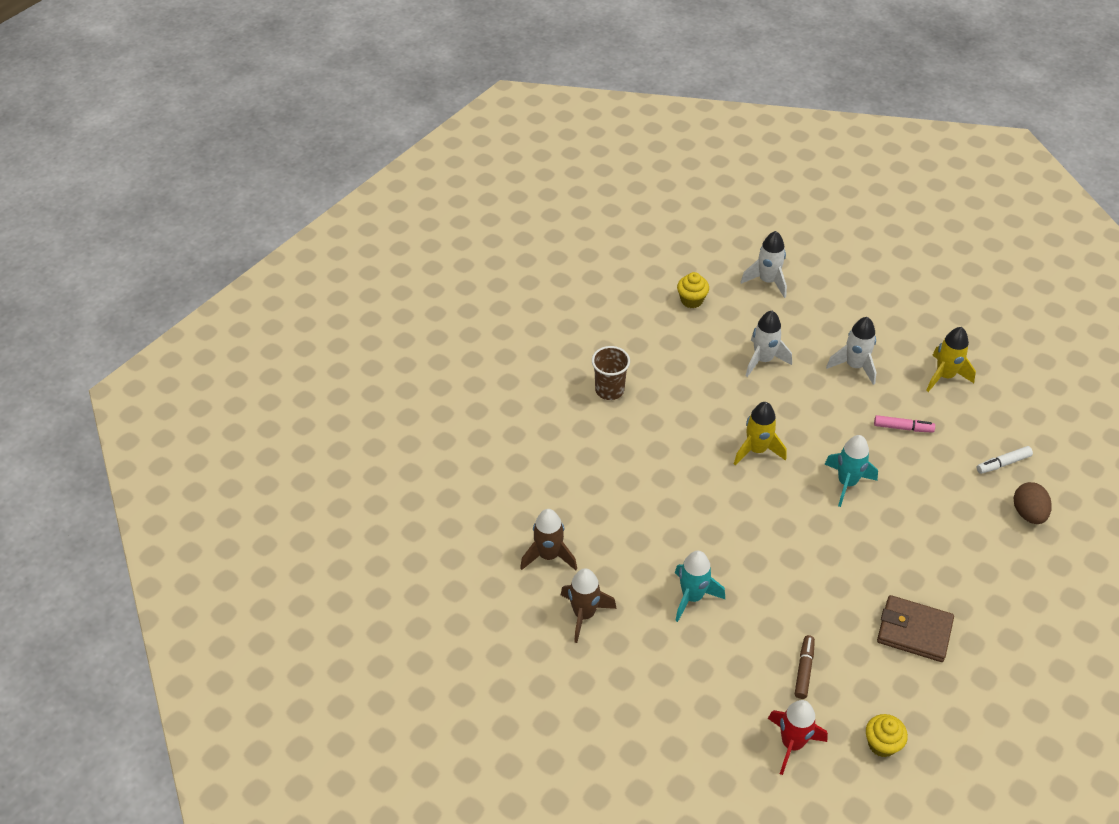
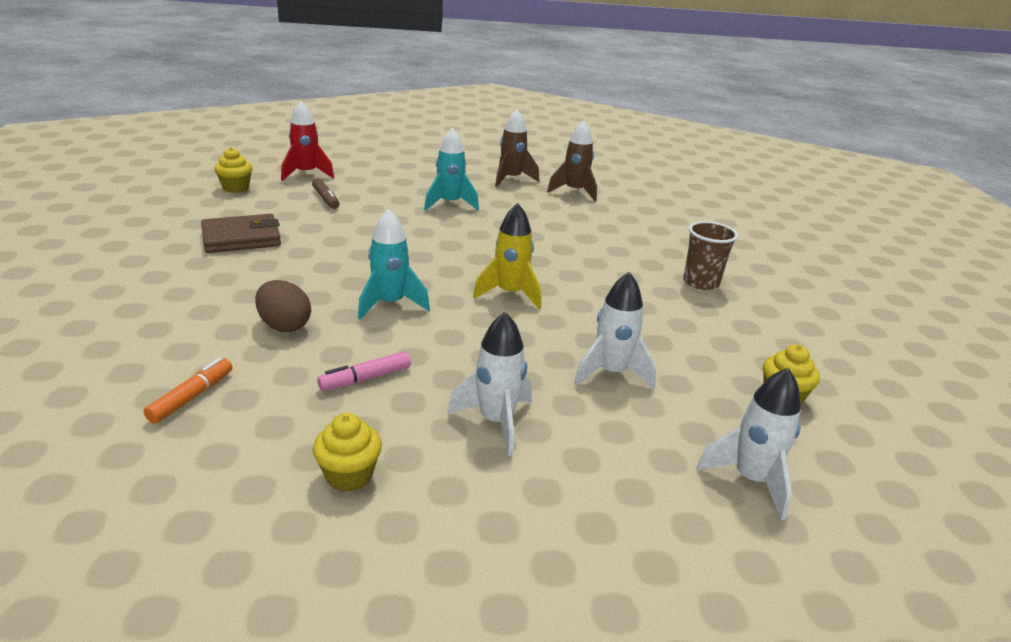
camera: 135 degrees right, 20 degrees down
yellow rocket [926,327,976,392] -> yellow cupcake [313,413,382,492]
white marker [977,446,1033,474] -> orange marker [144,358,232,424]
brown egg [1014,482,1052,524] -> brown egg moved to [255,280,311,332]

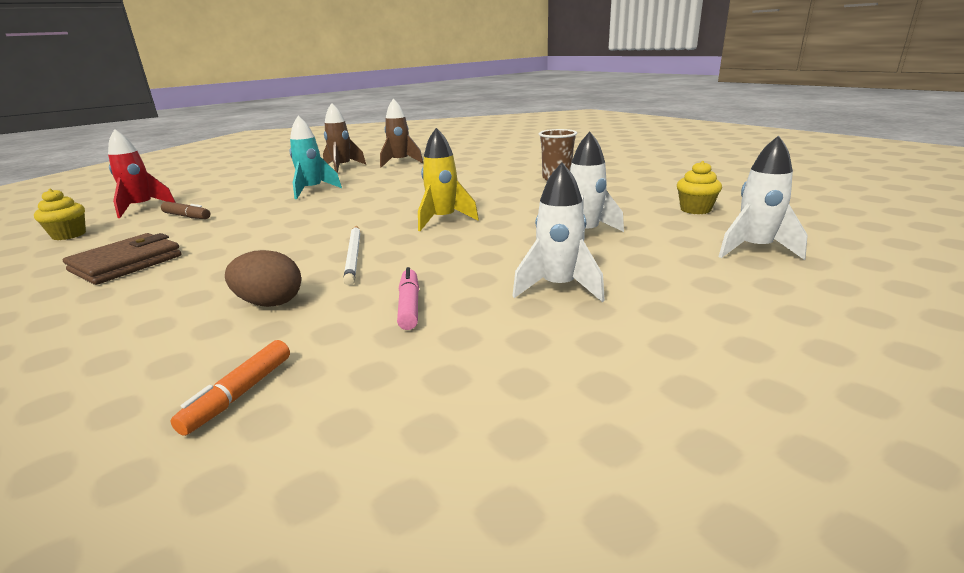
camera: 30 degrees left, 5 degrees down
orange marker [144,358,232,424] -> orange marker turned 150 degrees counterclockwise [171,340,290,436]
yellow cupcake [313,413,382,492] -> none
pink marker [317,351,411,391] -> pink marker turned 150 degrees clockwise [397,267,419,330]
turquoise rocket [358,209,430,319] -> white pencil [343,226,360,285]

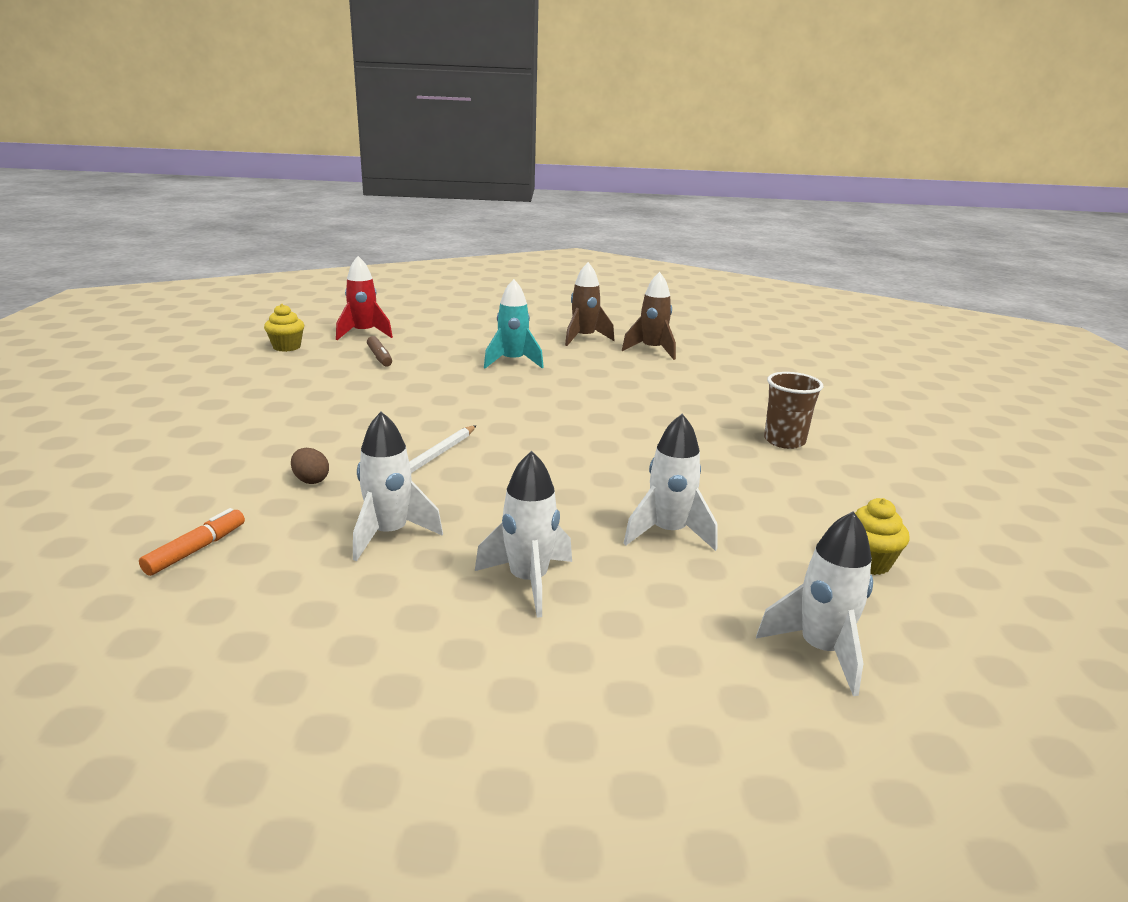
camera: 35 degrees right, 0 degrees up
brown wallet [63,233,182,285] -> none
orange marker [171,340,290,436] -> orange marker turned 150 degrees clockwise [139,508,245,576]
brown egg [225,250,301,307] -> brown egg [291,448,329,484], size x0.65
pink marker [397,267,419,330] -> white rocket [353,412,443,561]
yellow rocket [418,128,479,231] -> none

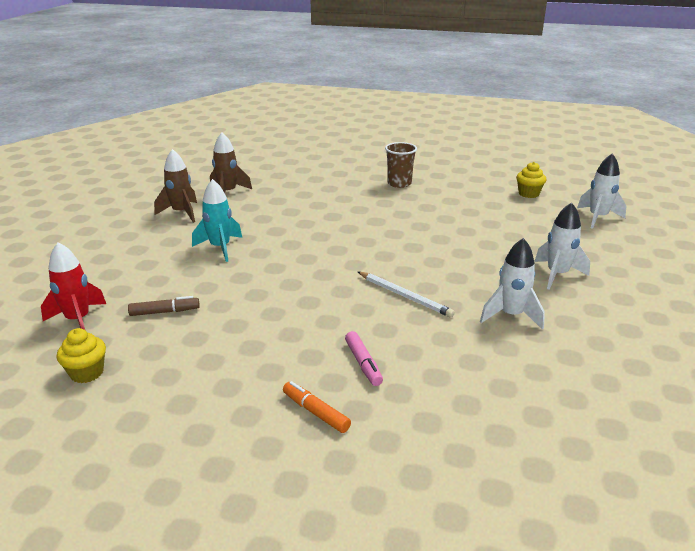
camera: 75 degrees left, 5 degrees up
orange marker [139,508,245,576] -> orange marker moved to [283,381,351,433]
brown egg [291,448,329,484] -> none
white rocket [623,414,717,551] -> none
none -> pink marker [345,331,383,386]

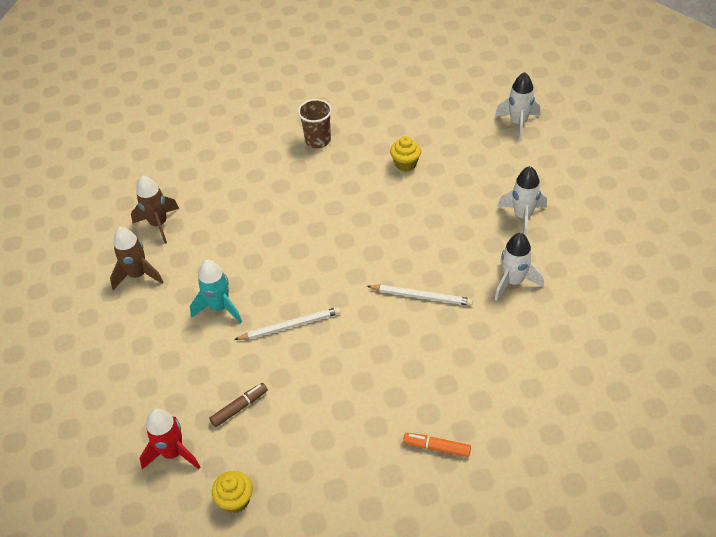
camera: 25 degrees left, 20 degrees up
pink marker [345,331,383,386] -> none
yellow cupcake [516,162,546,198] -> yellow cupcake moved to [390,136,421,172]
none -> white pencil [234,307,341,340]

